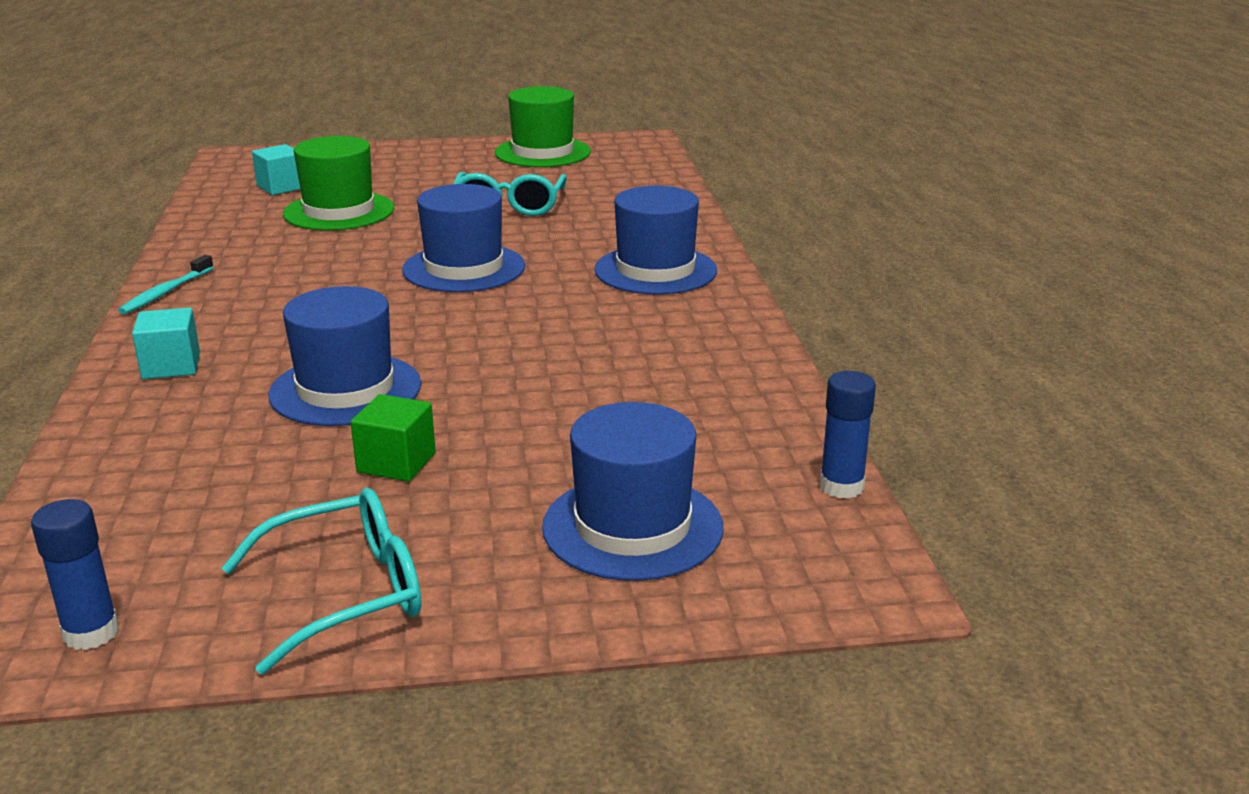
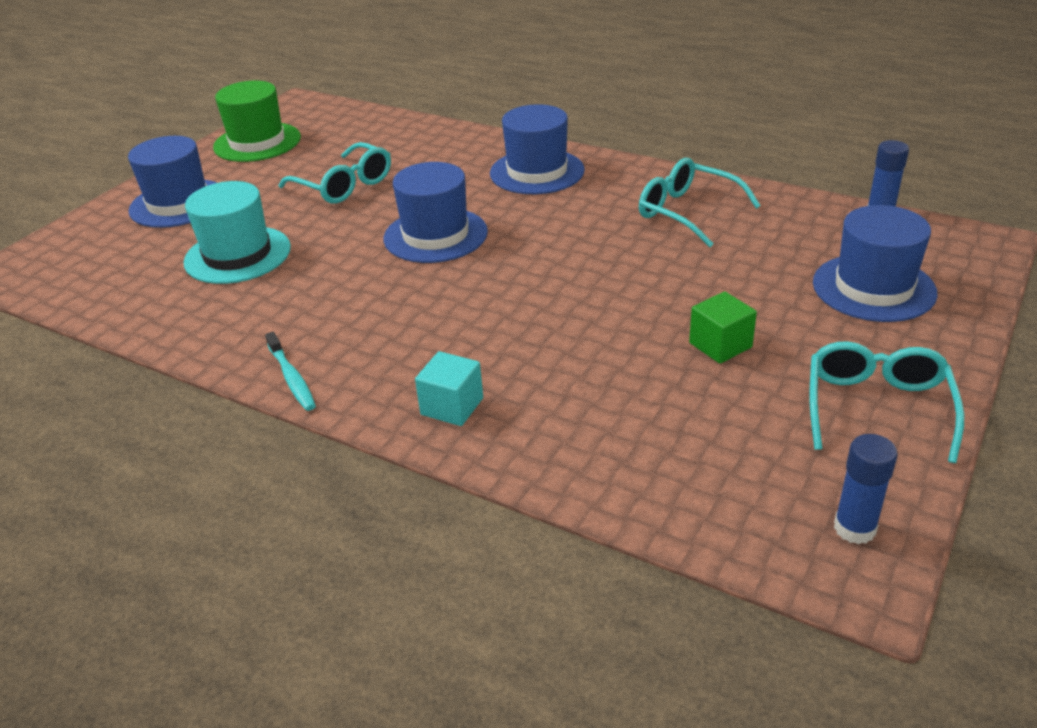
camera: 50 degrees left, 10 degrees up
turquoise cube [252,144,300,195] -> none
blue hat [268,286,421,426] -> blue hat moved to [128,136,217,228]
green hat [283,136,394,230] -> turquoise hat [183,181,291,284]
none -> turquoise glasses [639,158,761,248]

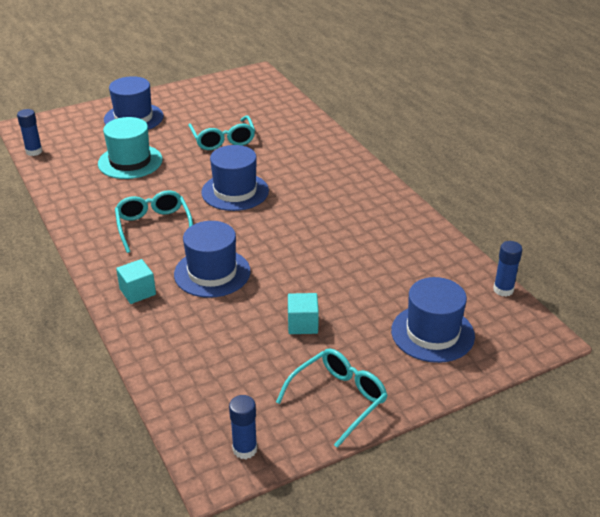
camera: 30 degrees right, 0 degrees up
green hat [213,81,301,162] -> none
turquoise toothbrush [265,332,316,411] -> none
blue hat [490,104,585,194] -> blue hat moved to [174,221,251,298]
turquoise glasses [639,158,761,248] -> turquoise glasses moved to [115,190,193,253]
green cube [689,291,757,364] -> turquoise cube [288,293,319,334]
none -> blue glue stick [17,109,42,156]

